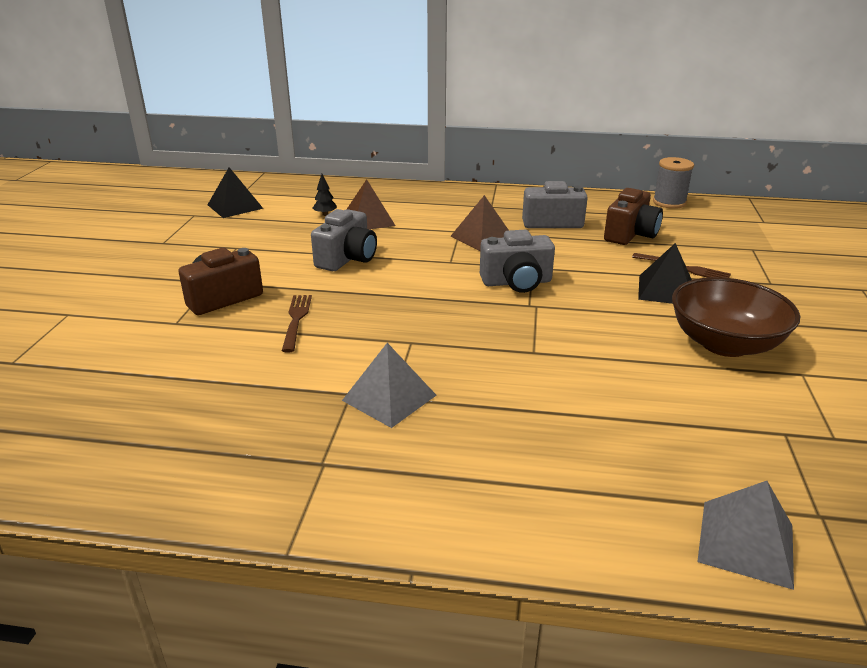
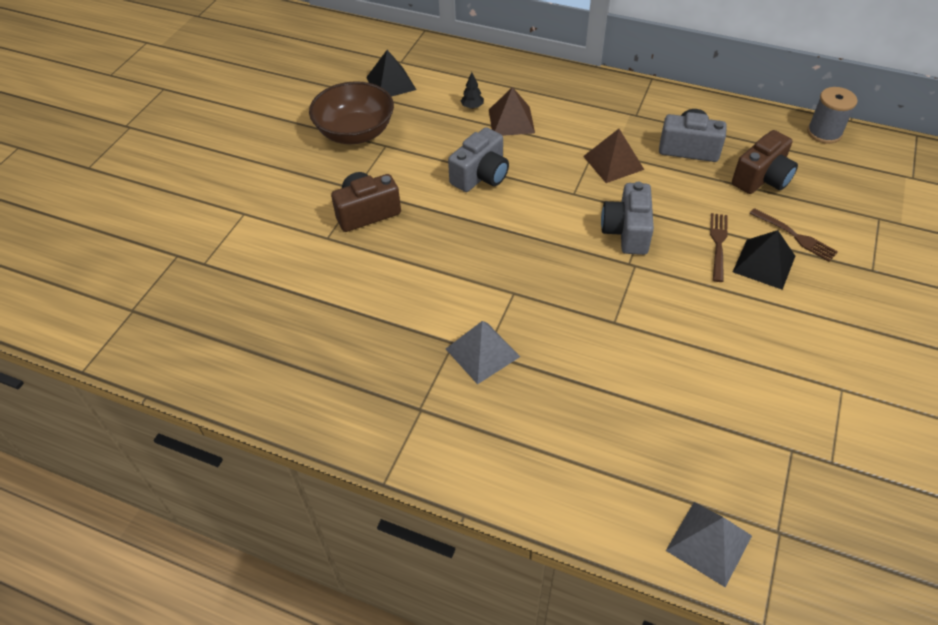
camera: 15 degrees right, 20 degrees up
brown fork [282,295,312,352] -> brown fork moved to [710,213,728,282]
grey camera [480,230,555,293] -> grey camera turned 90 degrees clockwise [601,182,654,255]
brown bowl [672,277,800,357] -> brown bowl moved to [309,81,394,144]

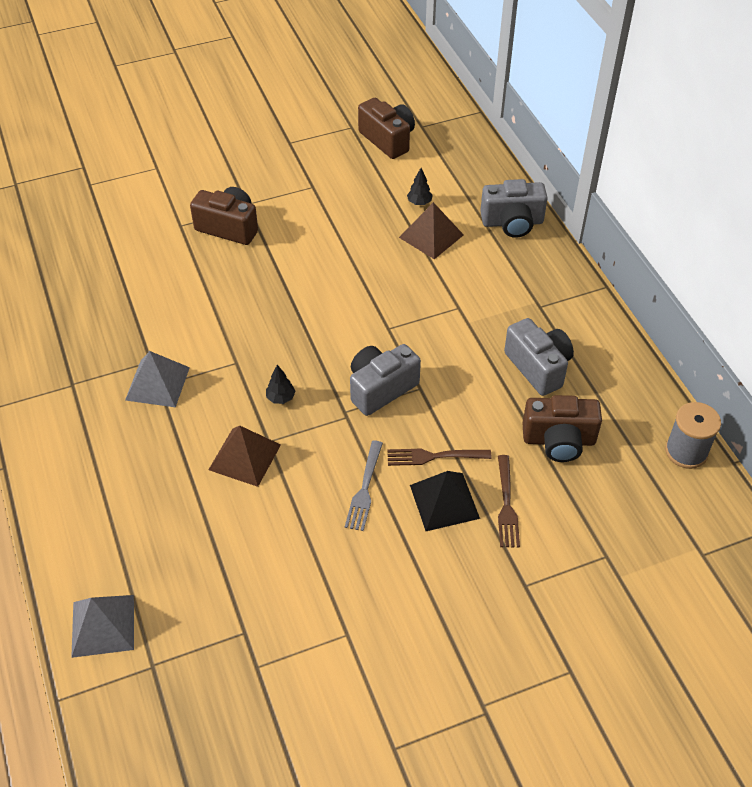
camera: 45 degrees right, 0 degrees up
brown bowl [309,81,394,144] -> none
black pyramid [366,50,416,97] -> brown camera [358,98,415,159]
grey camera [448,127,509,192] -> grey camera moved to [480,179,547,238]
brown pyramid [583,129,644,183] -> brown pyramid moved to [208,426,281,487]
brown fork [710,213,728,282] -> brown fork turned 150 degrees counterclockwise [387,449,492,466]
none -> black tree [266,365,296,404]
none -> grey fork [345,441,383,531]

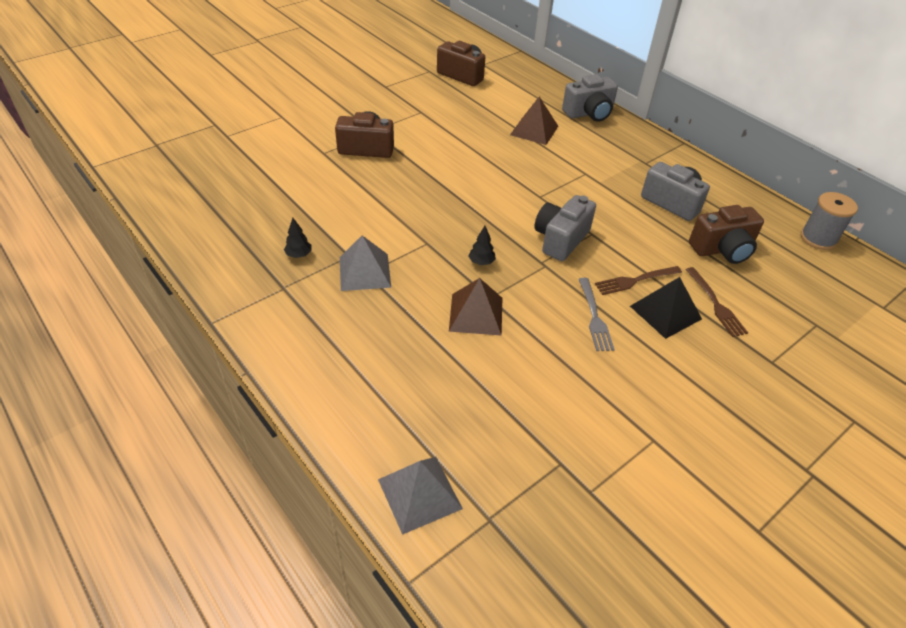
camera: 20 degrees left, 5 degrees down
black tree [407,168,433,205] -> black tree moved to [284,218,312,258]

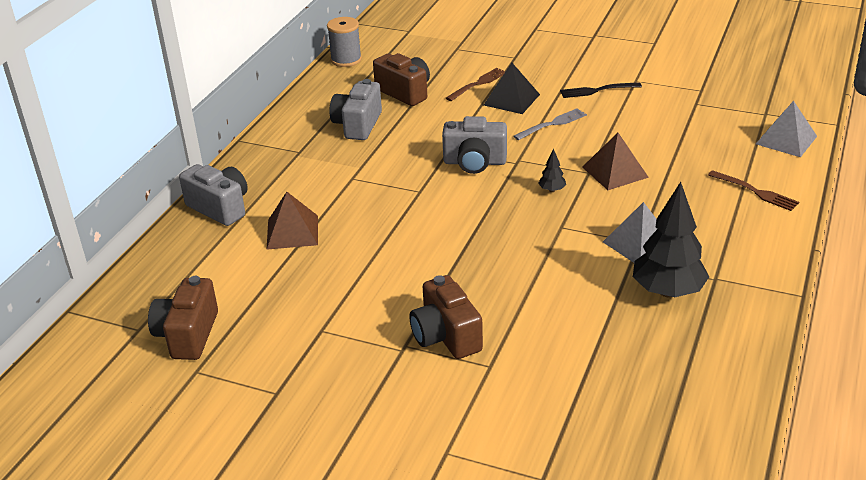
camera: 115 degrees left, 10 degrees down
black tree [284,218,312,258] -> black tree [633,182,709,297], size x2.36
brown fork [595,266,682,295] -> brown fork moved to [708,170,799,211]
none -> black fork [560,82,642,98]

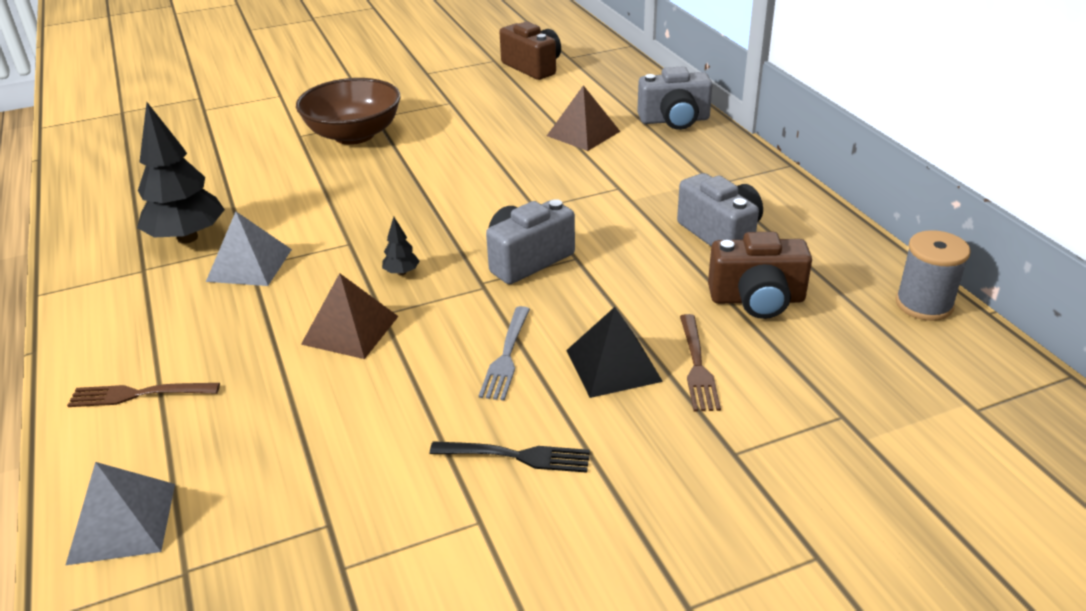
camera: 135 degrees right, 0 degrees up
brown camera [410,275,483,359] -> brown bowl [296,78,401,145]
black fork [560,82,642,98] -> black fork turned 60 degrees clockwise [430,441,590,473]

